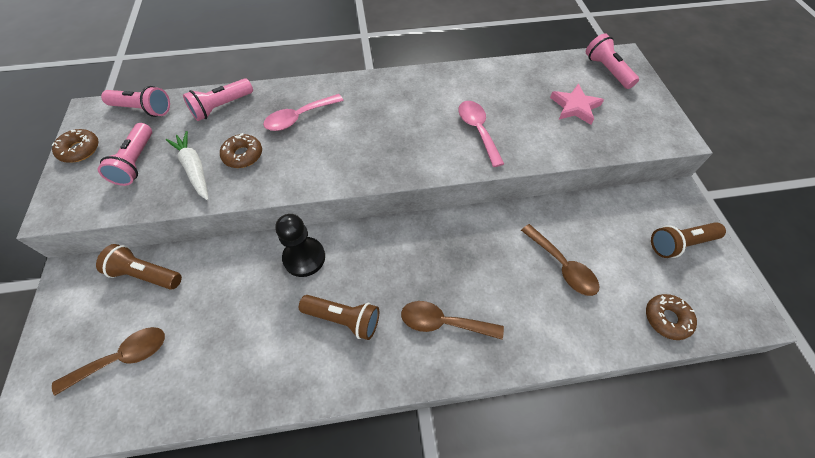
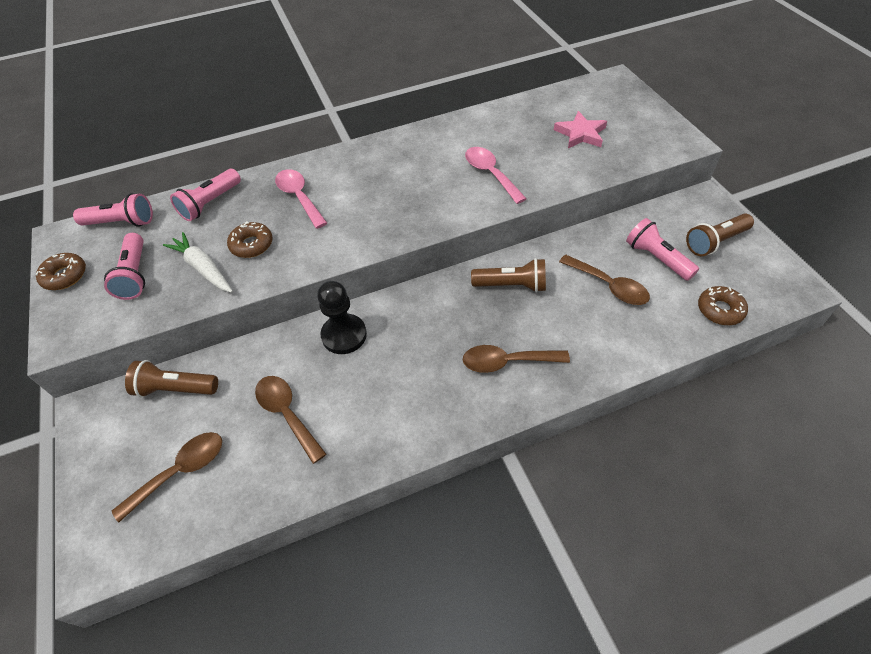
camera: 10 degrees left, 5 degrees down
pink spoon [263,94,344,131] -> pink spoon turned 105 degrees clockwise [275,169,327,229]
brown flashlight [299,295,379,340] -> brown flashlight moved to [471,258,546,292]
pink flashlight [586,33,639,89] -> pink flashlight moved to [626,218,699,281]
none -> brown spoon [255,376,326,464]

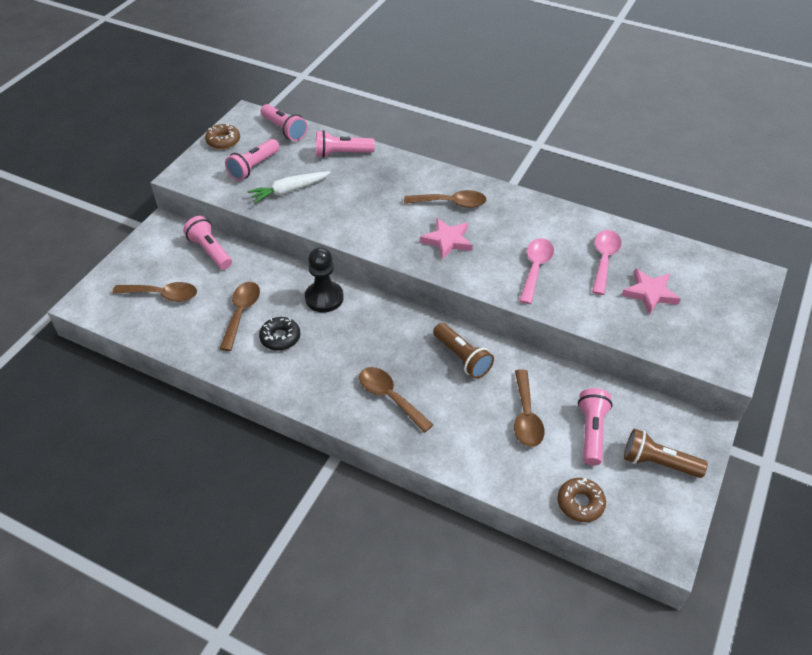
camera: 45 degrees right, 5 degrees down
brown flashlight [125,360,218,398] -> pink flashlight [183,216,232,270]
white carrot [163,232,233,293] -> white carrot turned 120 degrees counterclockwise [248,171,331,203]
brown donut [227,221,273,258] -> none
pink spoon [275,169,327,229] -> pink spoon moved to [592,230,621,295]
none -> black donut [259,317,300,351]
none -> brown spoon [404,190,487,208]
none -> pink star [420,218,473,260]

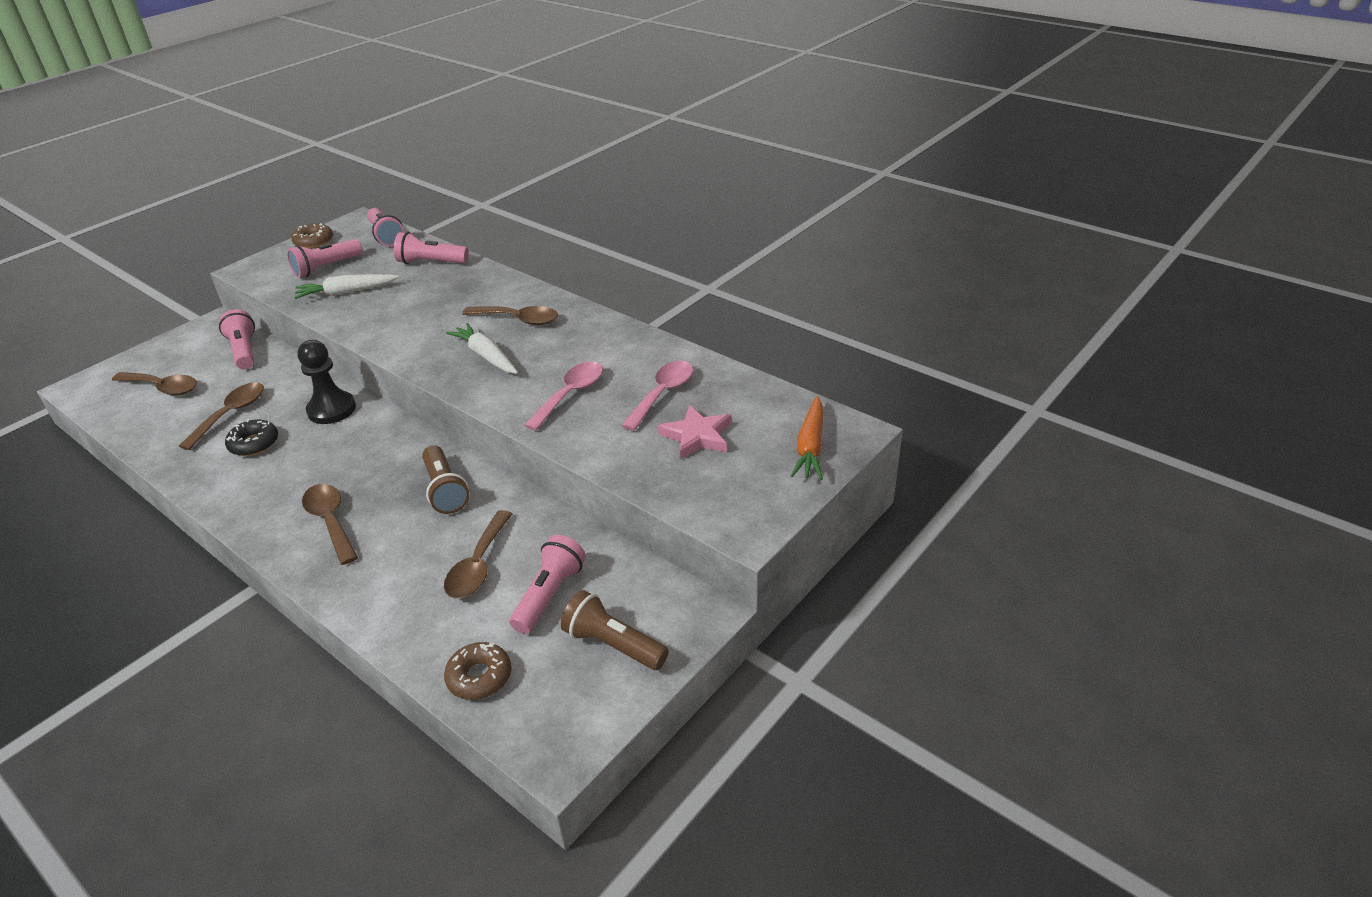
camera: 15 degrees right, 10 degrees down
pink star [420,218,473,260] -> white carrot [446,323,518,374]
none -> orange carrot [791,396,823,480]

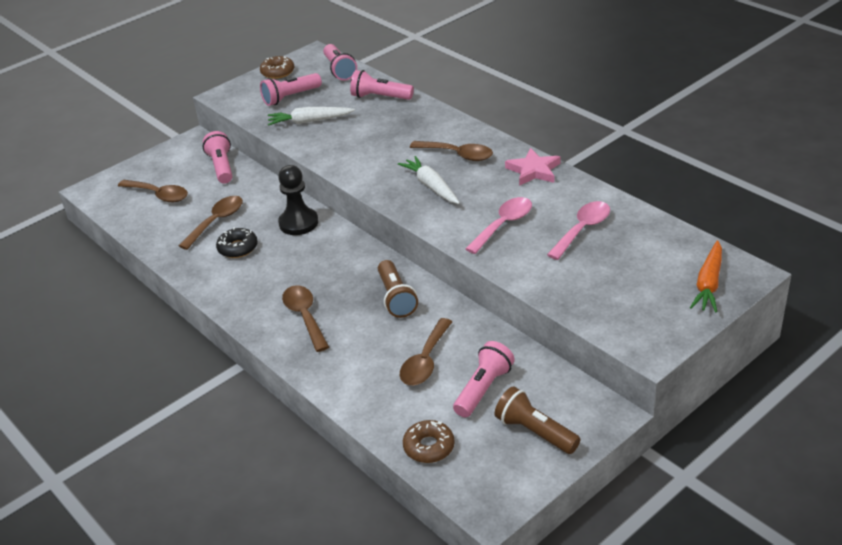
camera: 10 degrees right, 0 degrees up
pink star [658,405,731,459] -> pink star moved to [505,148,561,186]

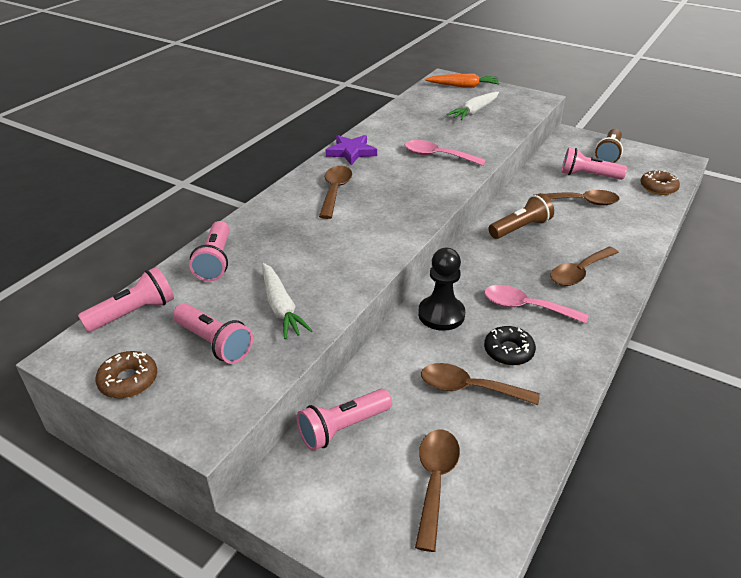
camera: 110 degrees left, 0 degrees up
white carrot [398,156,460,204] -> white carrot moved to [447,92,499,120]
pink star [505,148,561,186] -> purple star [326,135,377,165]
pink spoon [547,201,610,260] -> pink spoon moved to [484,285,589,324]

